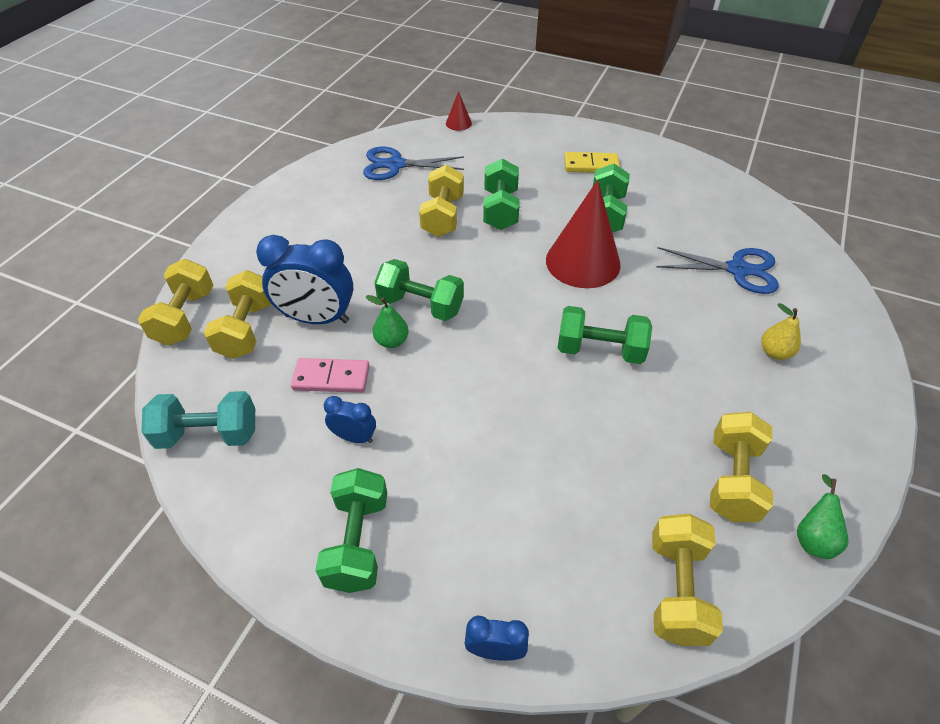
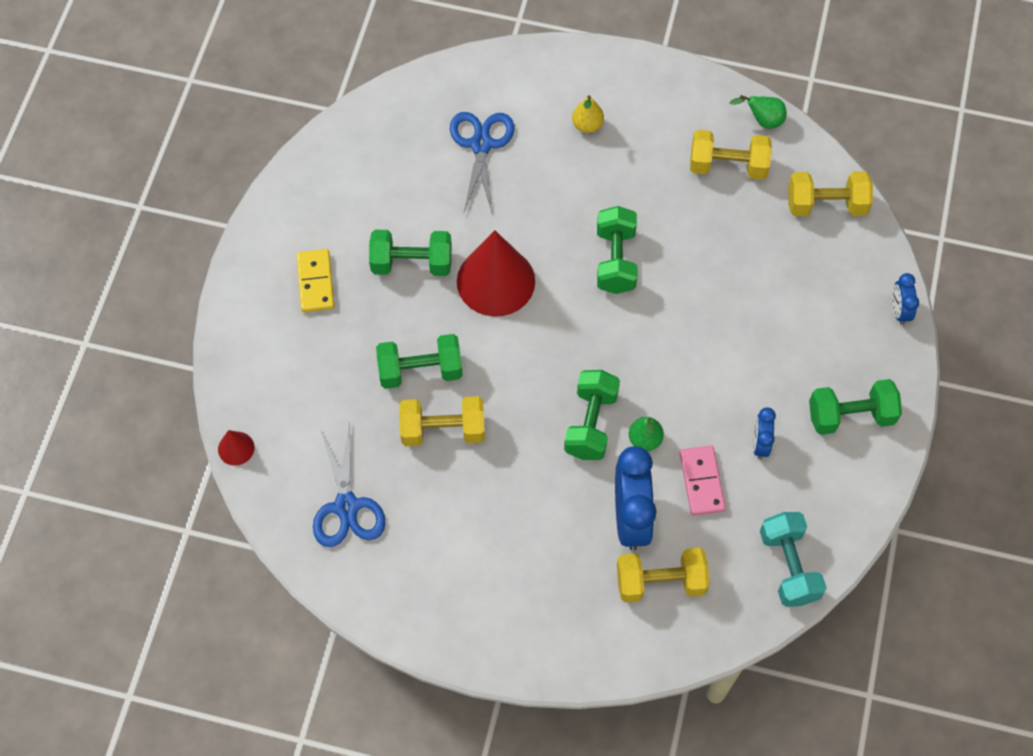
camera: 100 degrees left, 15 degrees up
yellow dumbbell [138,259,214,346] -> none

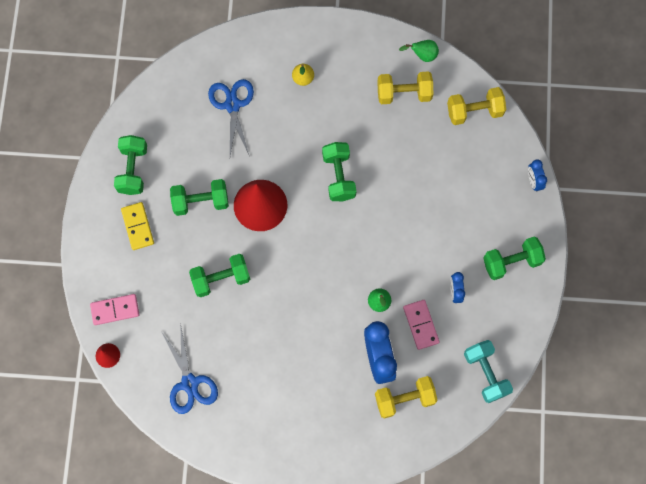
camera: 10 degrees left, 10 degrees up
yellow dumbbell [399,396,485,446] -> none
green dumbbell [564,370,620,460] -> green dumbbell moved to [114,135,147,195]
none -> pink domino [90,294,139,325]

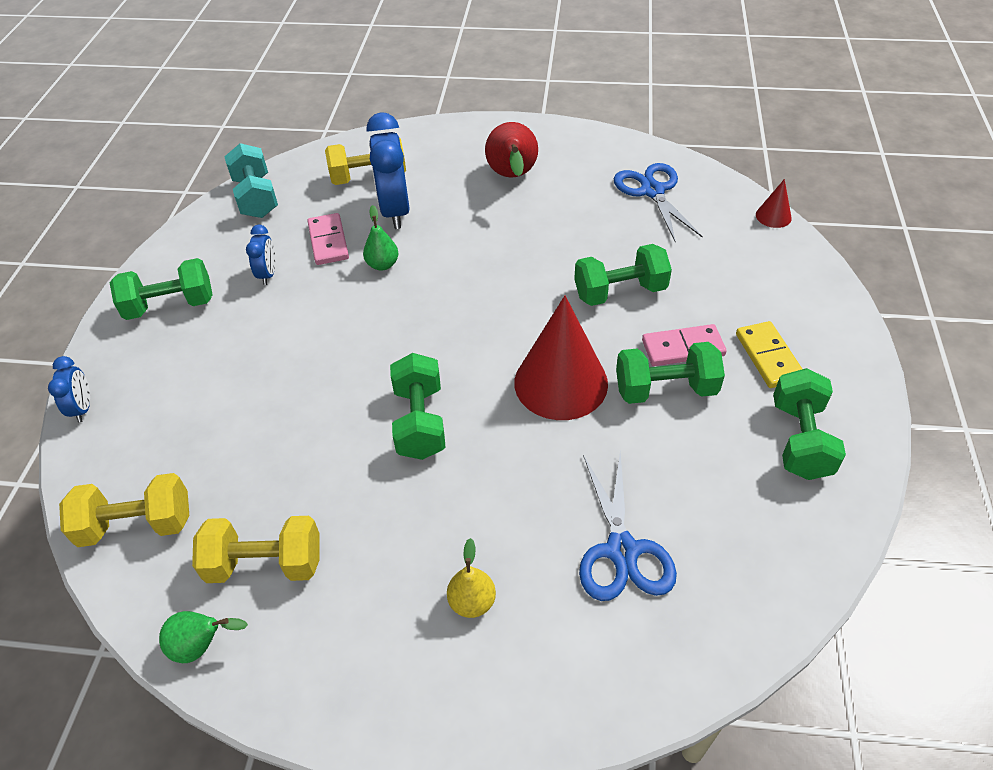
camera: 175 degrees left, 25 degrees down
pink domino [90,294,139,325] -> pink domino moved to [642,324,727,366]
none -> red pear [485,122,538,178]

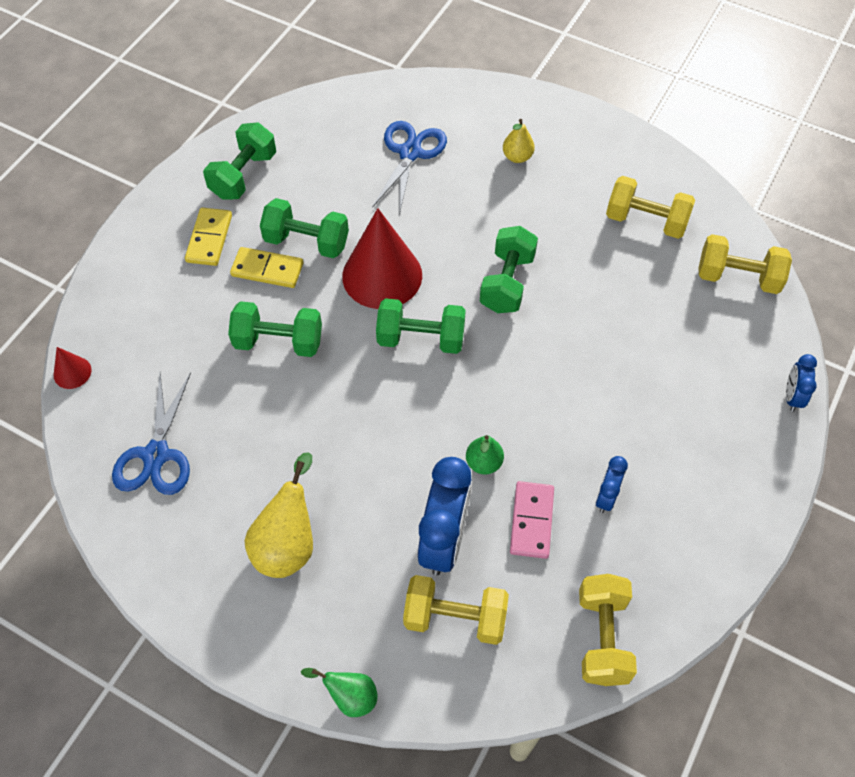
camera: 160 degrees left, 10 degrees up
green dumbbell [110,258,213,320] -> green dumbbell moved to [376,298,466,354]
green pear [159,611,248,663] -> green pear moved to [301,668,377,717]
turquoise dumbbell [224,143,278,218] -> yellow dumbbell [579,574,637,686]
red pear [485,122,538,178] -> yellow pear [245,452,313,578]
pink domino [642,324,727,366] -> yellow domino [230,247,303,288]

